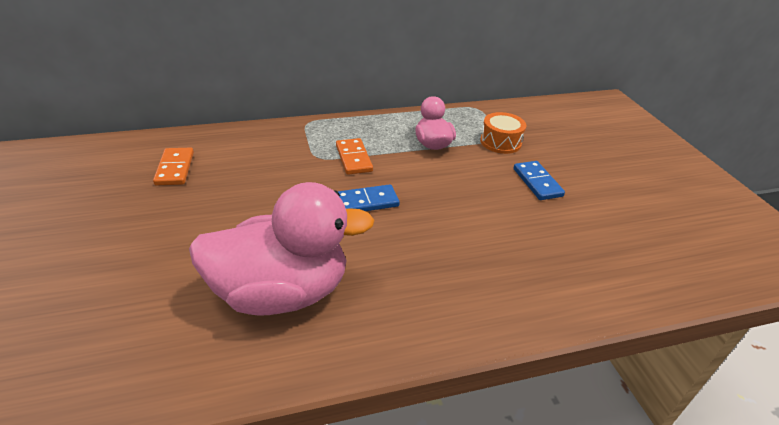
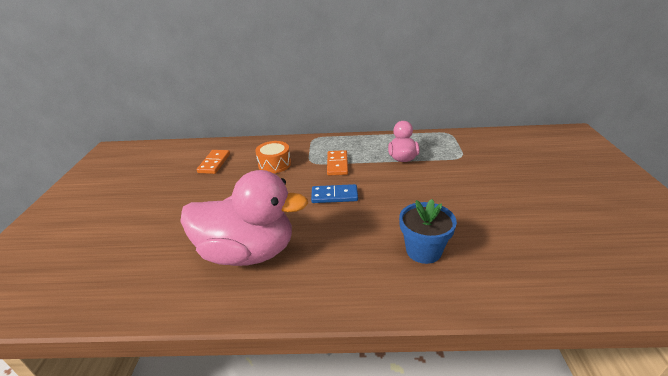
camera: 20 degrees right, 5 degrees down
orange drum [480,112,526,154] -> orange drum moved to [255,141,291,173]
blue domino [513,161,565,200] -> none
none -> blue flower pot [399,199,457,264]

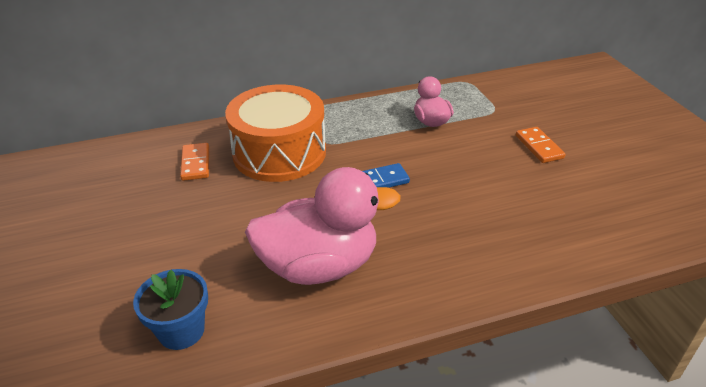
camera: 20 degrees left, 5 degrees up
orange drum [255,141,291,173] -> orange drum [225,85,326,182], size x2.18
orange domino [327,150,348,175] -> orange domino moved to [516,127,566,163]
blue flower pot [399,199,457,264] -> blue flower pot moved to [133,269,208,350]

